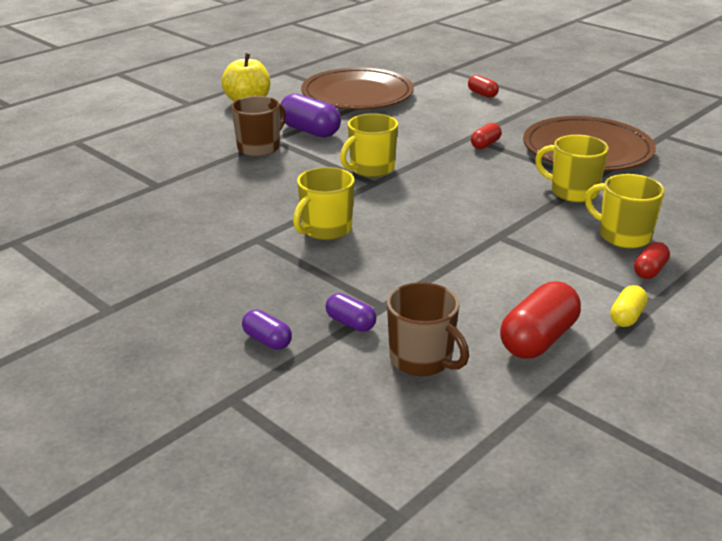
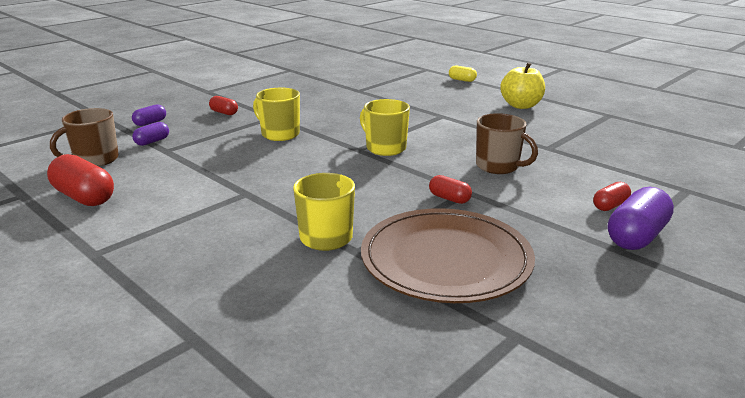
camera: 90 degrees right, 5 degrees down
brown mug [231,96,286,157] -> brown mug moved to [476,113,538,174]
purple capsule [280,94,341,137] -> purple capsule moved to [608,186,674,250]
brown plate [301,67,414,110] -> none
yellow mug [585,174,665,248] -> none
yellow capsule [610,285,648,327] -> yellow capsule moved to [449,65,477,82]
red capsule [634,242,670,279] -> red capsule moved to [209,96,238,115]

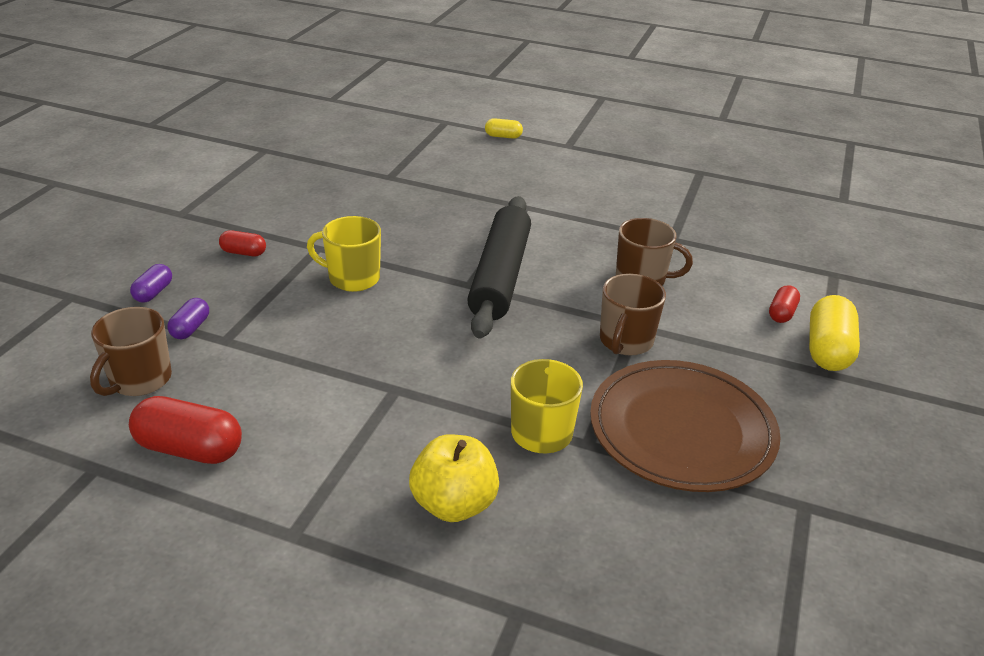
camera: 25 degrees left, 10 degrees up
yellow mug [360,99,410,156] -> black rolling pin [467,196,531,338]
red capsule [429,175,472,204] -> brown mug [600,274,666,355]
yellow apple [500,62,545,109] -> yellow apple moved to [409,434,499,522]
purple capsule [608,186,674,250] -> yellow capsule [809,295,860,371]

